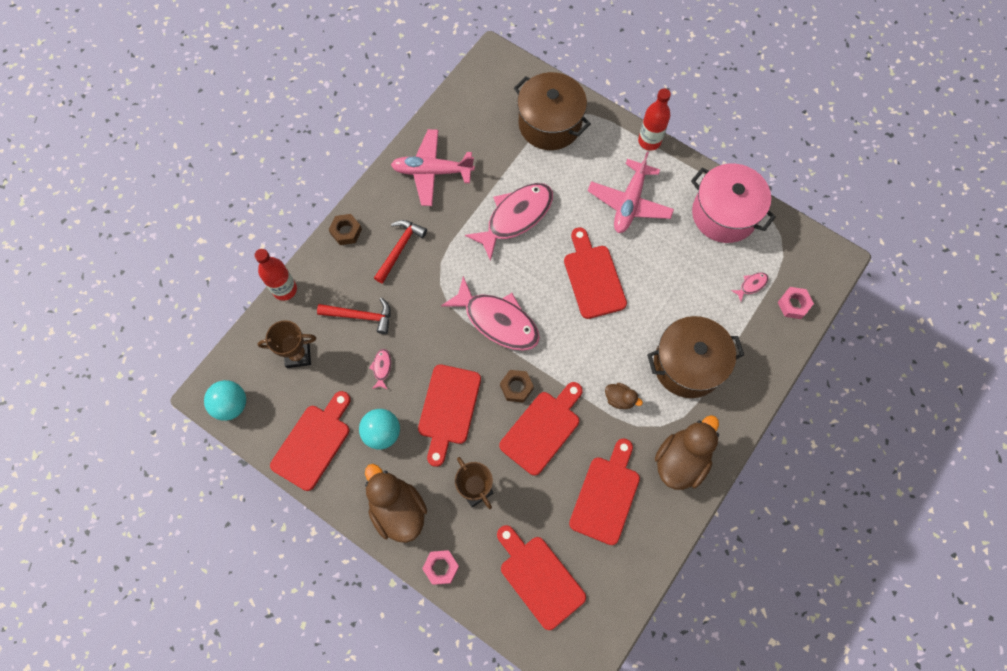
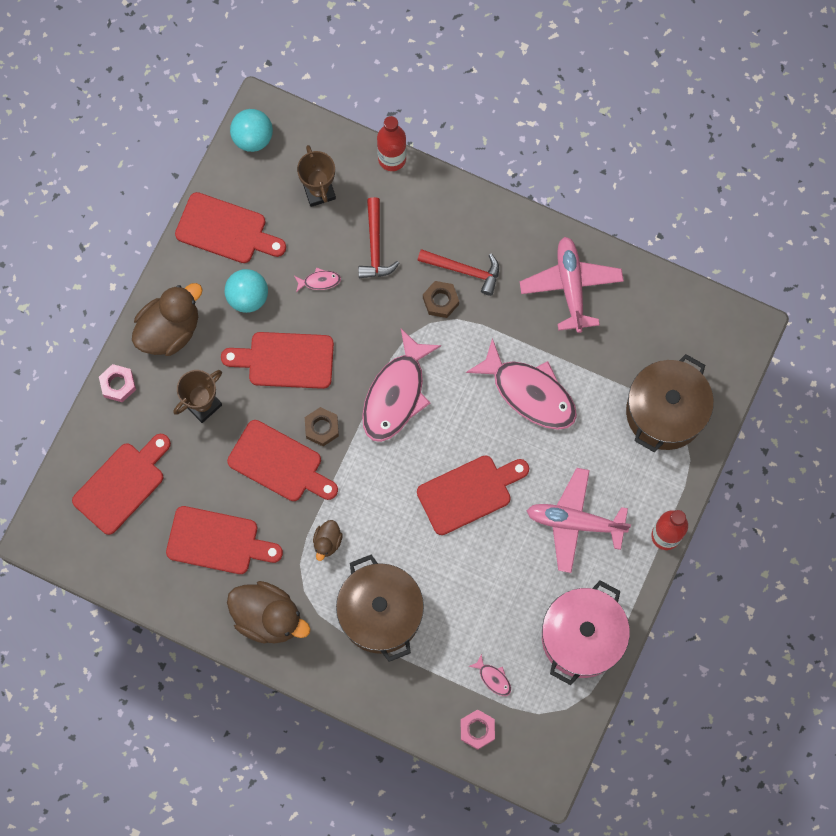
camera: 80 degrees right, 5 degrees up
brown nut [329,214,362,245] -> brown nut moved to [423,281,459,318]

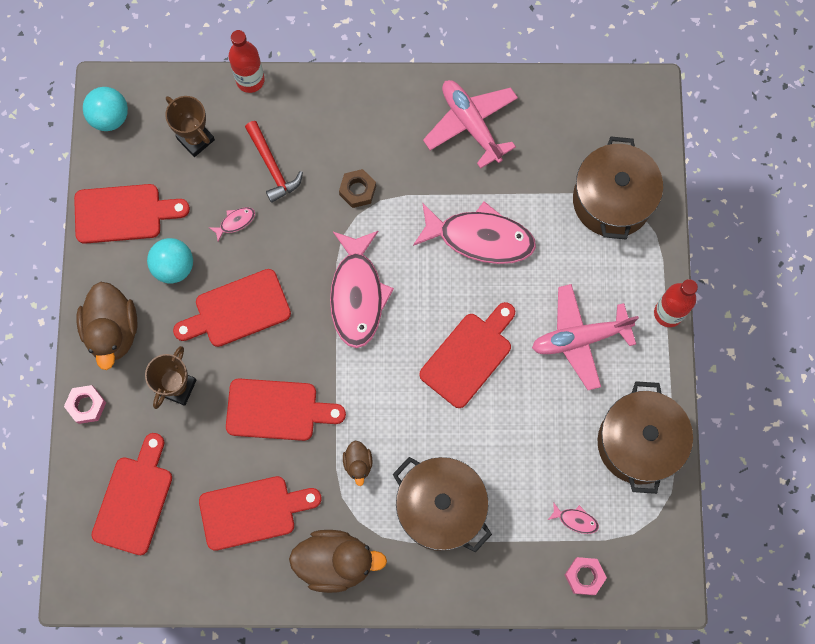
camera: 25 degrees left, 0 degrees up
brown duck [132,283,203,356] -> brown duck turned 150 degrees clockwise [77,282,137,370]
brown nut [305,407,339,446] -> none
red hammer [417,249,499,296] -> none
pink pot [542,580,630,685] -> brown pot [598,381,693,494]

